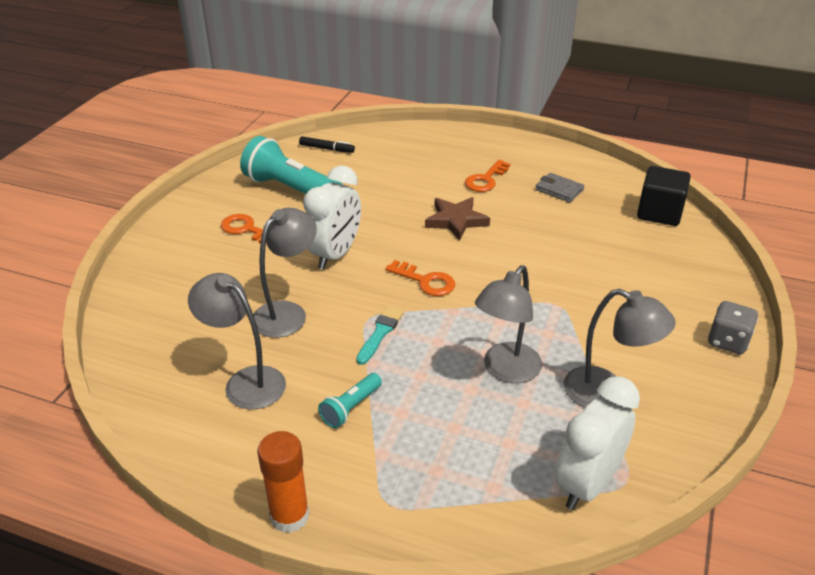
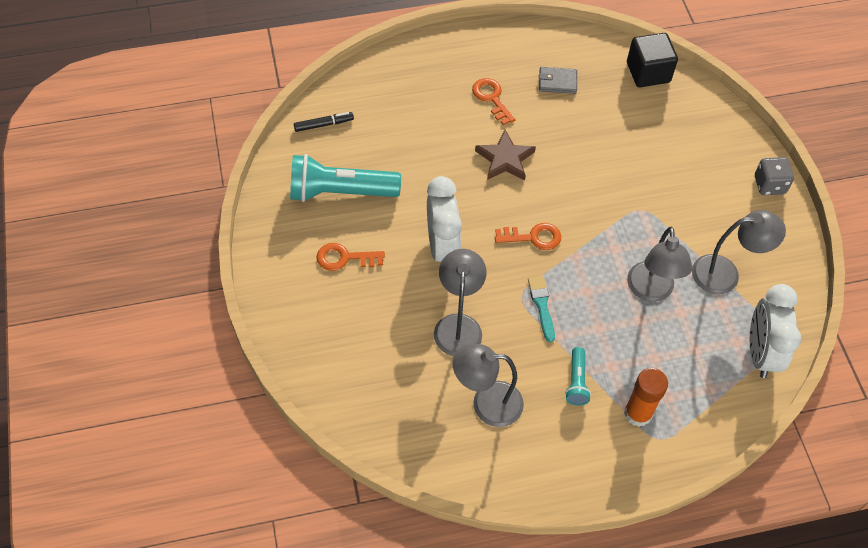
camera: 35 degrees left, 20 degrees up
orange glue stick [257,431,309,533] -> orange glue stick moved to [624,368,668,427]
orange key [465,160,510,192] -> orange key turned 150 degrees clockwise [472,78,516,125]

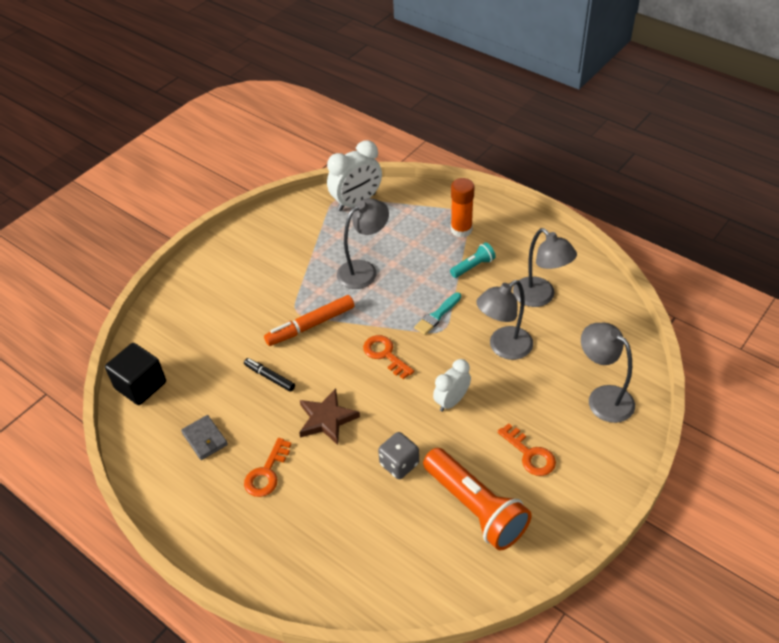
camera: 125 degrees left, 10 degrees down
turquoise flashlight [290,154,401,202] -> orange flashlight [423,448,532,551]
black marker [294,112,354,132] -> black marker moved to [244,358,295,392]
white clock [427,176,462,262] -> white clock [433,359,471,412], size x0.63
grey lamp [692,210,786,294] -> grey lamp moved to [581,323,635,423]
grey dice [755,157,794,195] -> grey dice moved to [378,432,419,479]
none -> orange marker [264,295,354,346]

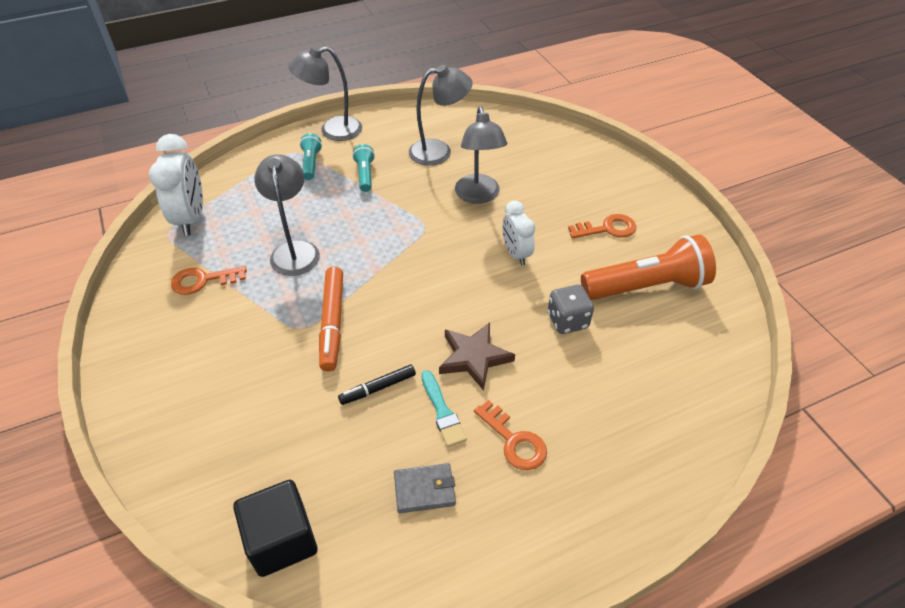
camera: 65 degrees left, 0 degrees up
orange key [363,335,414,379] -> orange key moved to [171,266,247,295]
turquoise brush [414,293,461,335] -> turquoise brush moved to [421,370,467,447]
orange glue stick [451,178,474,238] -> turquoise flashlight [300,133,322,180]
grey lamp [581,323,635,423] -> grey lamp moved to [289,46,362,141]

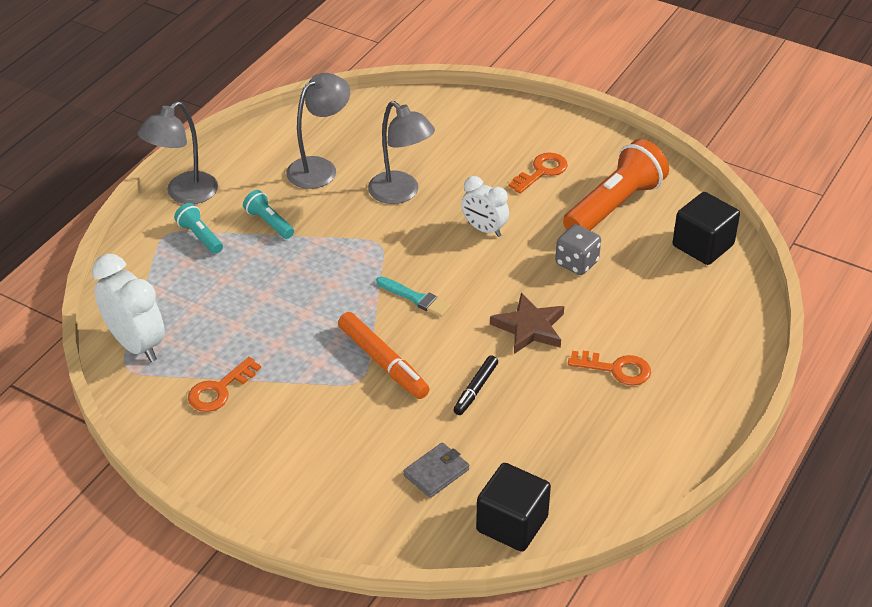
camera: 35 degrees left, 5 degrees down
grey lamp [254,154,320,276] -> none
grey wallet [394,463,456,513] -> grey wallet moved to [403,443,469,498]
turquoise brush [421,370,467,447] -> turquoise brush moved to [376,276,451,317]
none -> black cube [673,192,740,265]

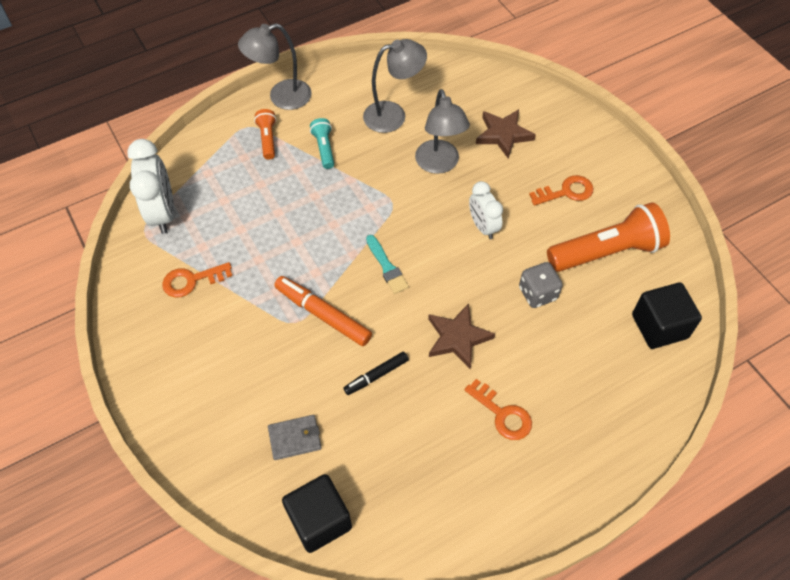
camera: 30 degrees right, 15 degrees up
turquoise flashlight [174,203,223,254] -> orange flashlight [254,109,276,160]
orange marker [338,312,430,399] -> orange marker turned 135 degrees clockwise [274,276,372,346]
none -> brown star [476,109,536,159]

